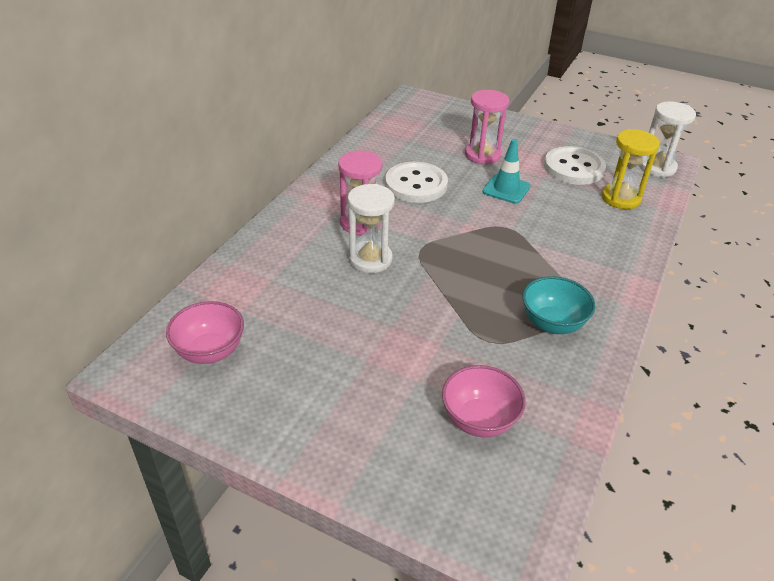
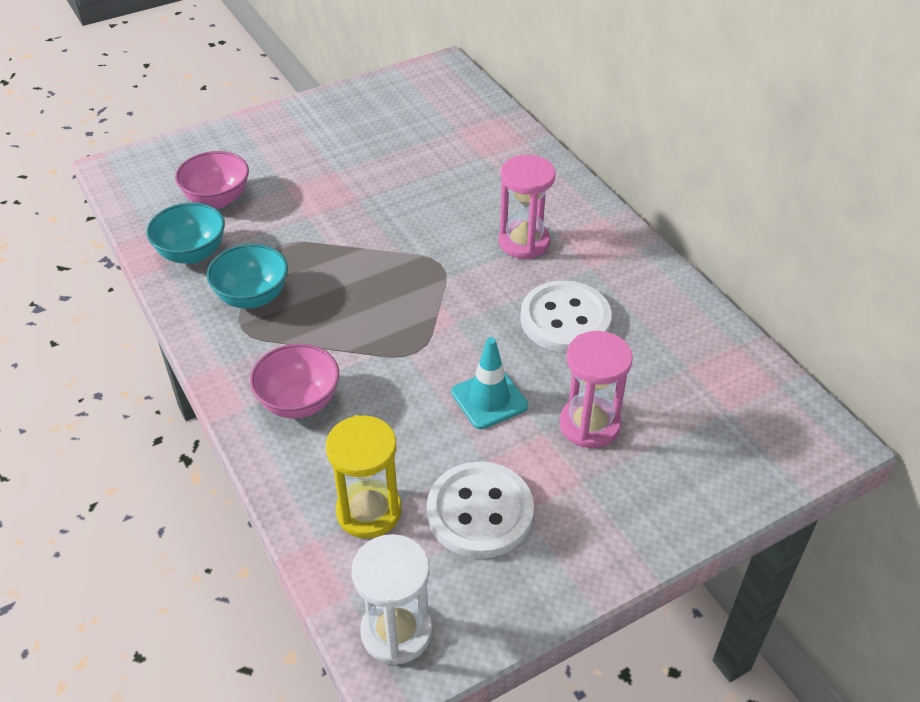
camera: 125 degrees right, 5 degrees up
pink bowl [166,301,244,364] -> pink bowl moved to [250,344,339,419]
white hourglass [347,184,395,273] -> none
none -> turquoise bowl [146,202,225,264]

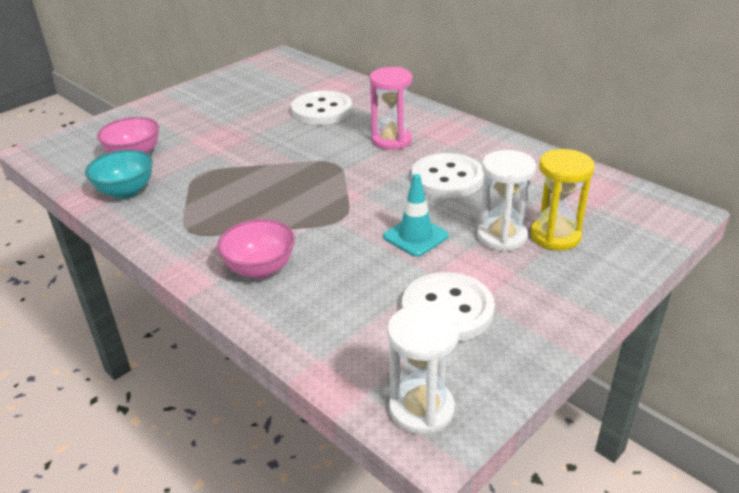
camera: 15 degrees left, 10 degrees down
turquoise bowl [207,244,288,309] -> none
yellow hourglass [326,415,401,538] -> yellow hourglass moved to [531,149,595,251]
pink hourglass [559,331,633,448] -> white hourglass [477,150,536,252]
none -> white button [291,90,352,125]

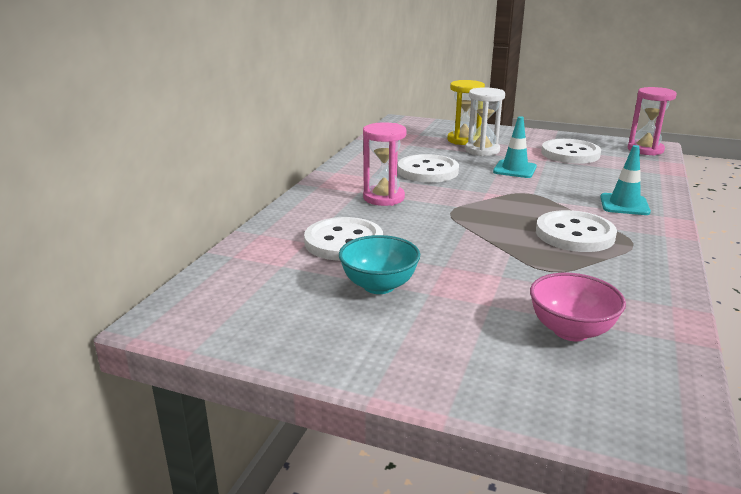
camera: 115 degrees left, 10 degrees down
turquoise bowl [85,150,153,199] -> turquoise bowl moved to [339,235,420,294]
pink bowl [217,219,295,279] -> turquoise traffic cone [600,145,651,215]
white hourglass [387,304,459,435] -> pink hourglass [628,87,677,156]
none -> white button [536,210,617,252]

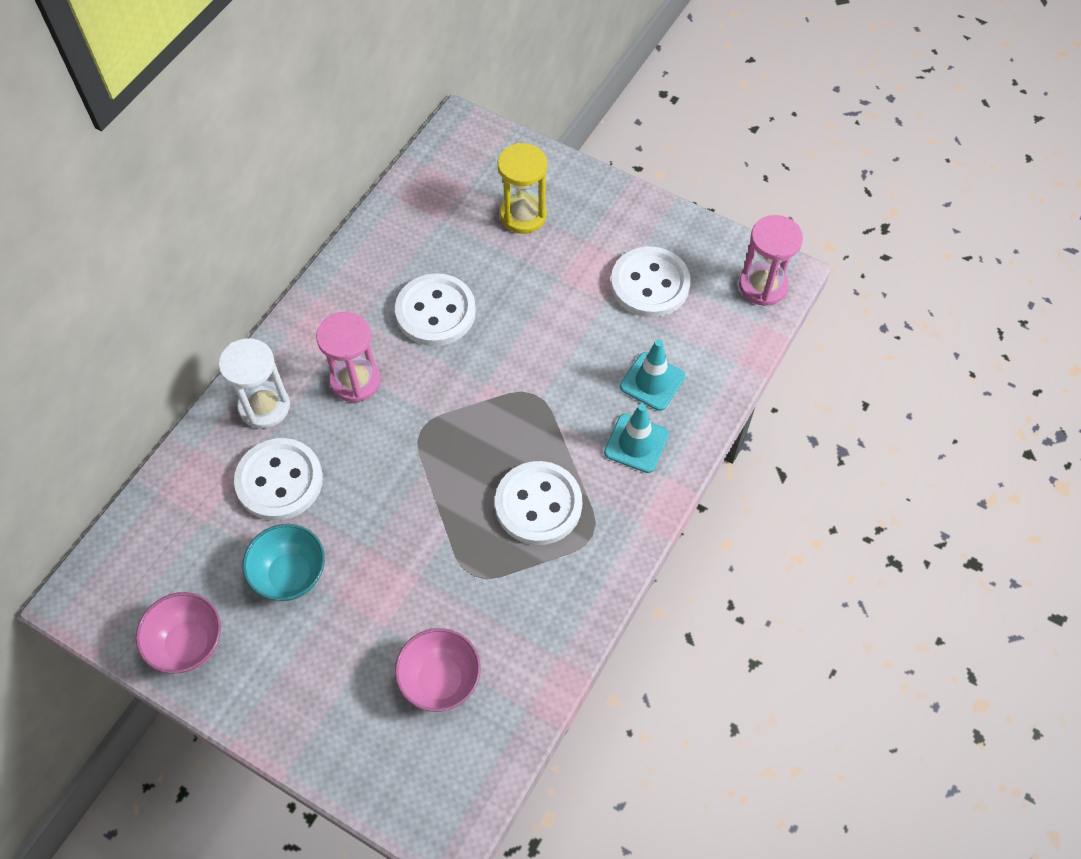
camera: 10 degrees right, 35 degrees up
white hourglass [465,87,505,156] -> white hourglass moved to [218,338,290,429]
turquoise traffic cone [493,116,537,178] -> turquoise traffic cone moved to [620,340,685,411]
none -> pink bowl [136,592,221,674]

